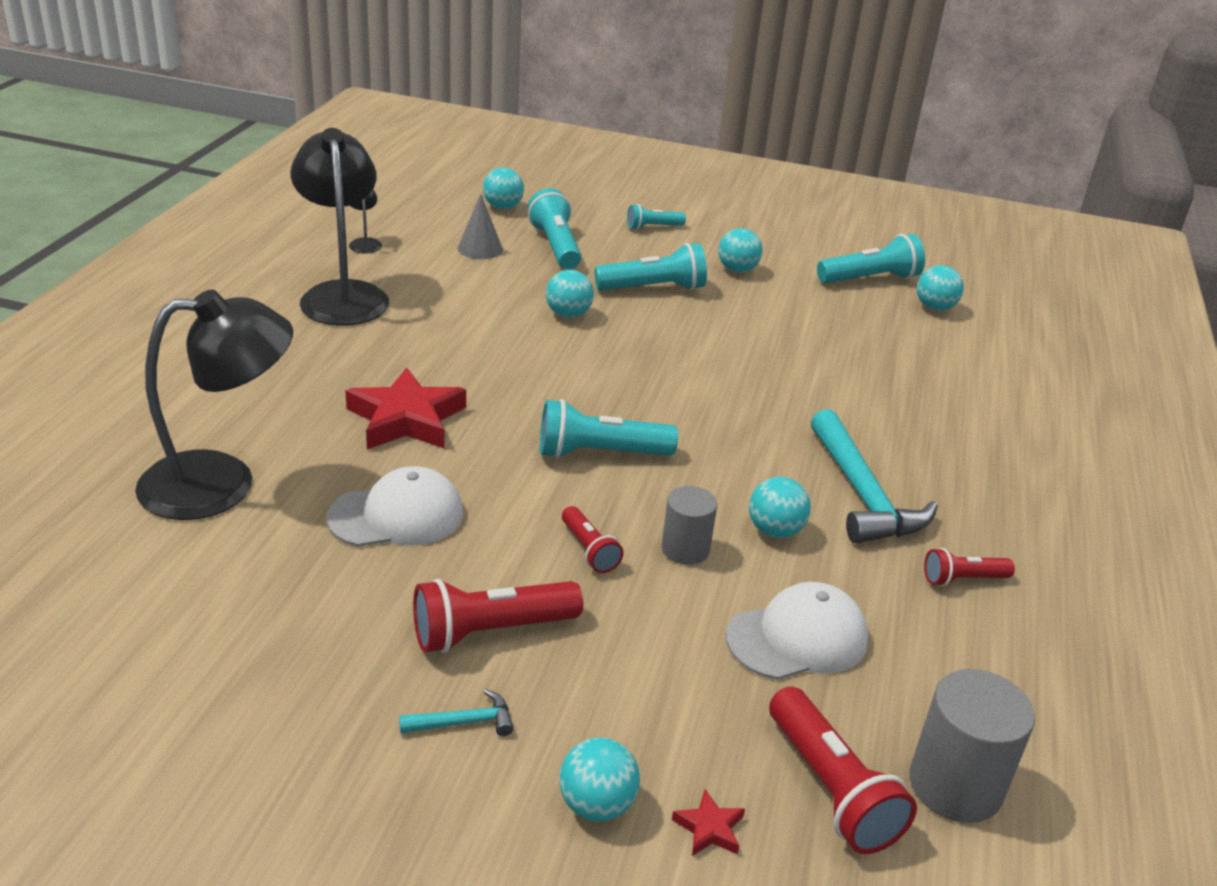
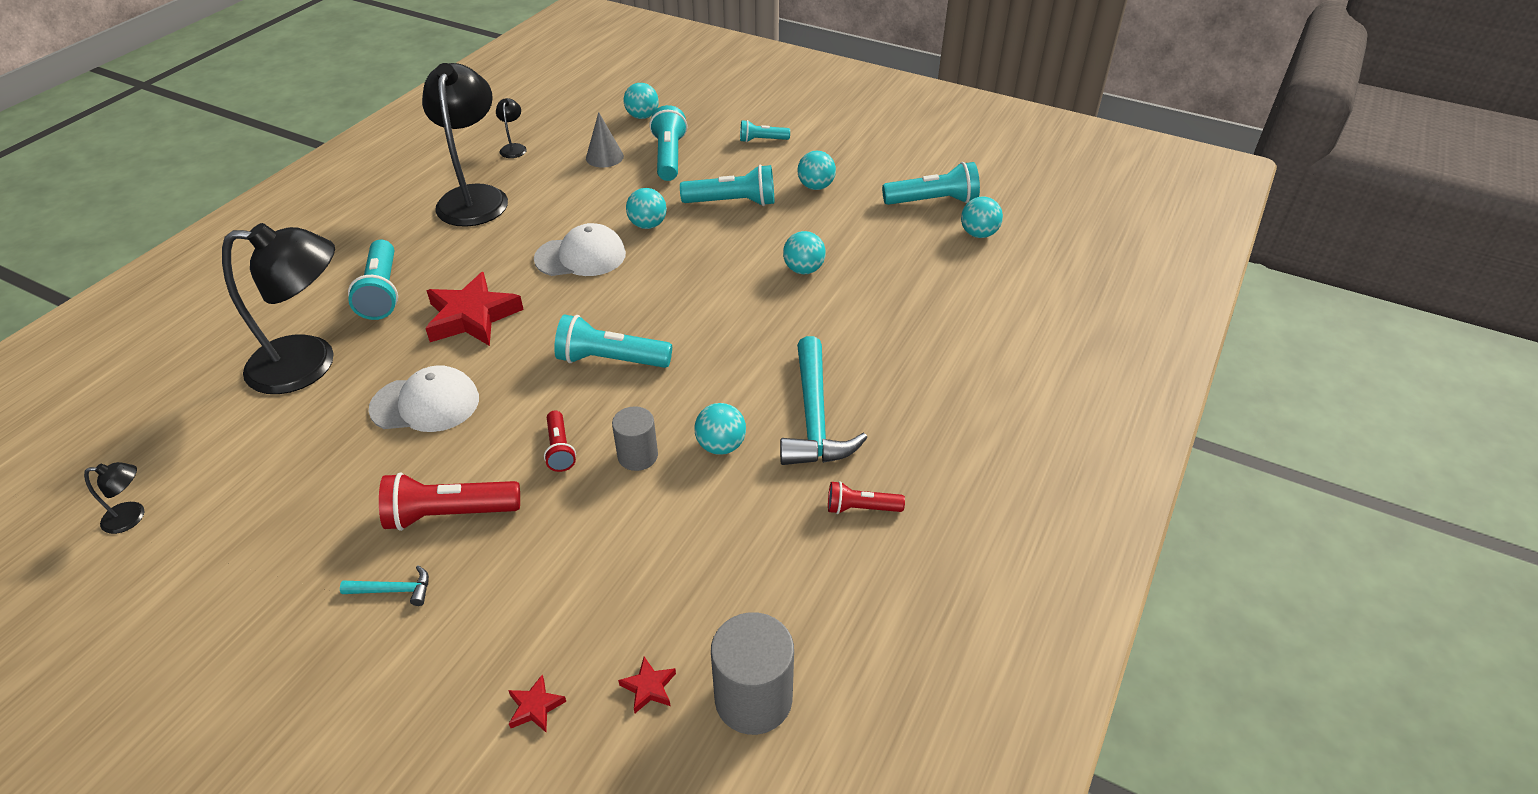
camera: 15 degrees right, 10 degrees up
turquoise ball [559,737,640,822] -> turquoise ball moved to [783,231,826,274]
white cap [726,582,868,680] -> white cap moved to [534,223,626,276]
red flashlight [769,687,917,854] -> red star [618,657,676,713]
none -> black lamp [84,462,144,534]
none -> turquoise flashlight [348,240,398,320]

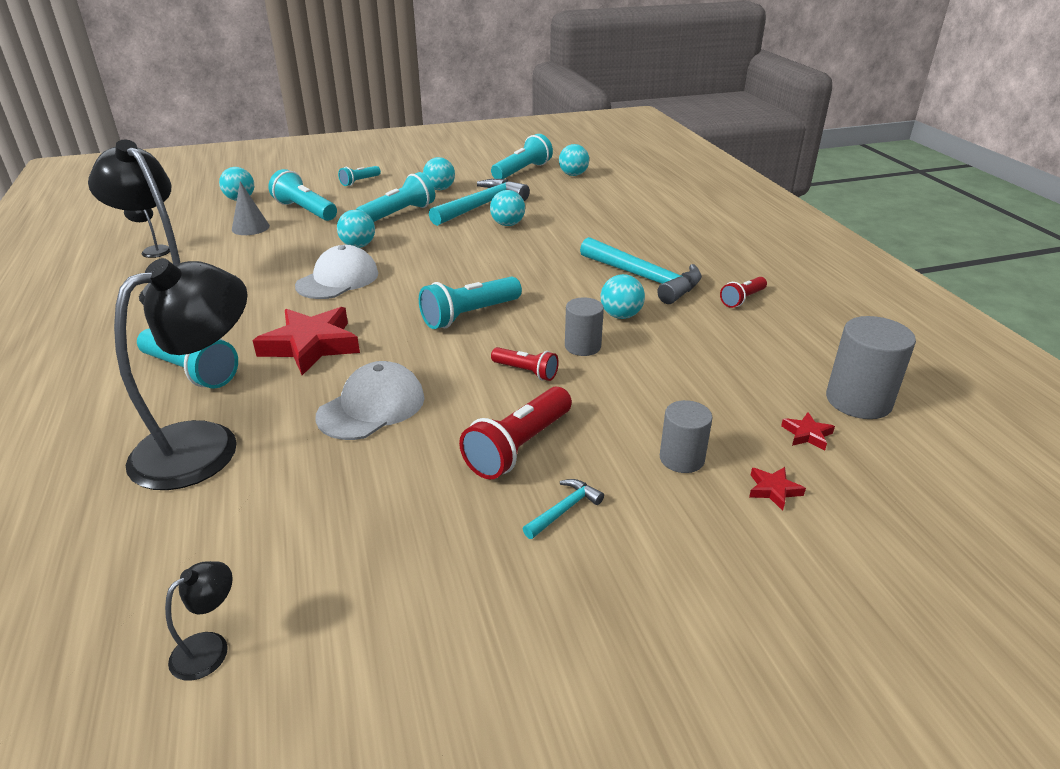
camera: 45 degrees left, 10 degrees down
none -> turquoise hammer [429,179,530,226]
none -> grey cylinder [660,400,713,473]

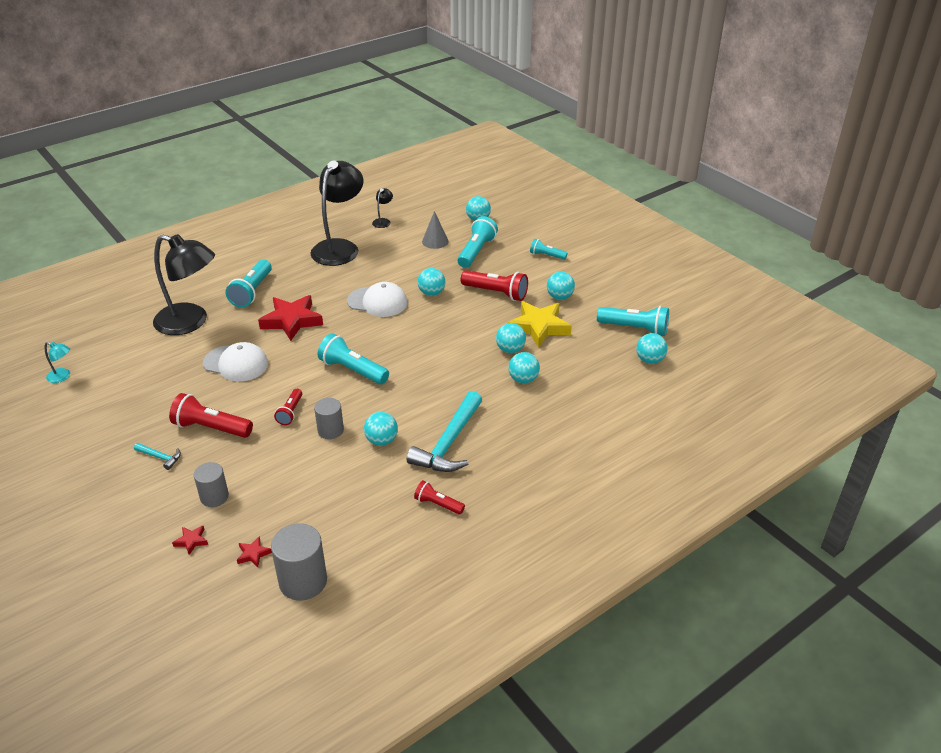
camera: 70 degrees right, 5 degrees up
black lamp [165,561,233,681] -> turquoise lamp [45,342,70,383]
turquoise flashlight [356,172,435,222] -> red flashlight [461,270,528,301]
turquoise hammer [429,179,530,226] -> yellow star [508,301,572,348]
none -> turquoise ball [508,352,540,384]

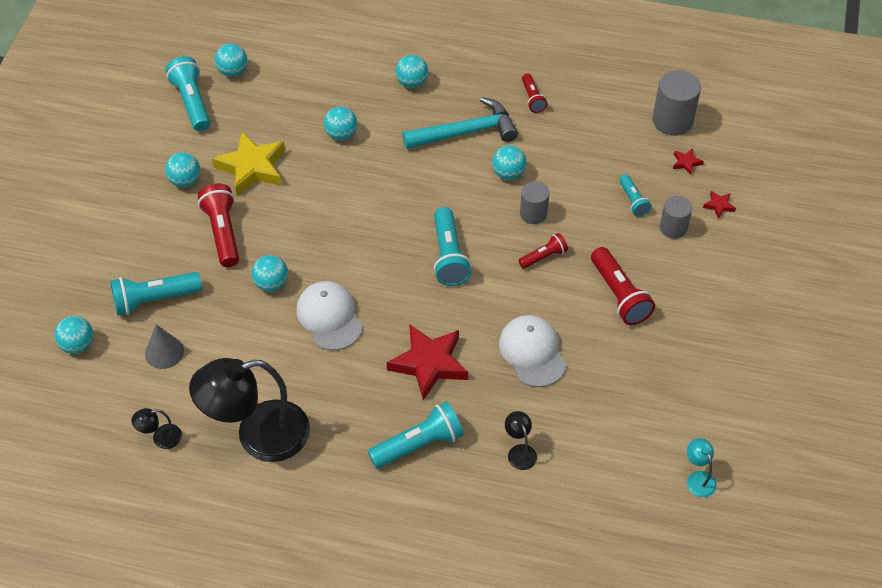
camera: 130 degrees left, 15 degrees up
turquoise hammer [134,443,181,470] -> none
black lamp [153,234,215,335] -> black lamp [505,411,537,470], size x0.40
turquoise ball [496,323,526,353] -> turquoise ball moved to [396,55,428,88]
turquoise flashlight [530,239,568,260] -> turquoise flashlight moved to [619,174,652,217]

